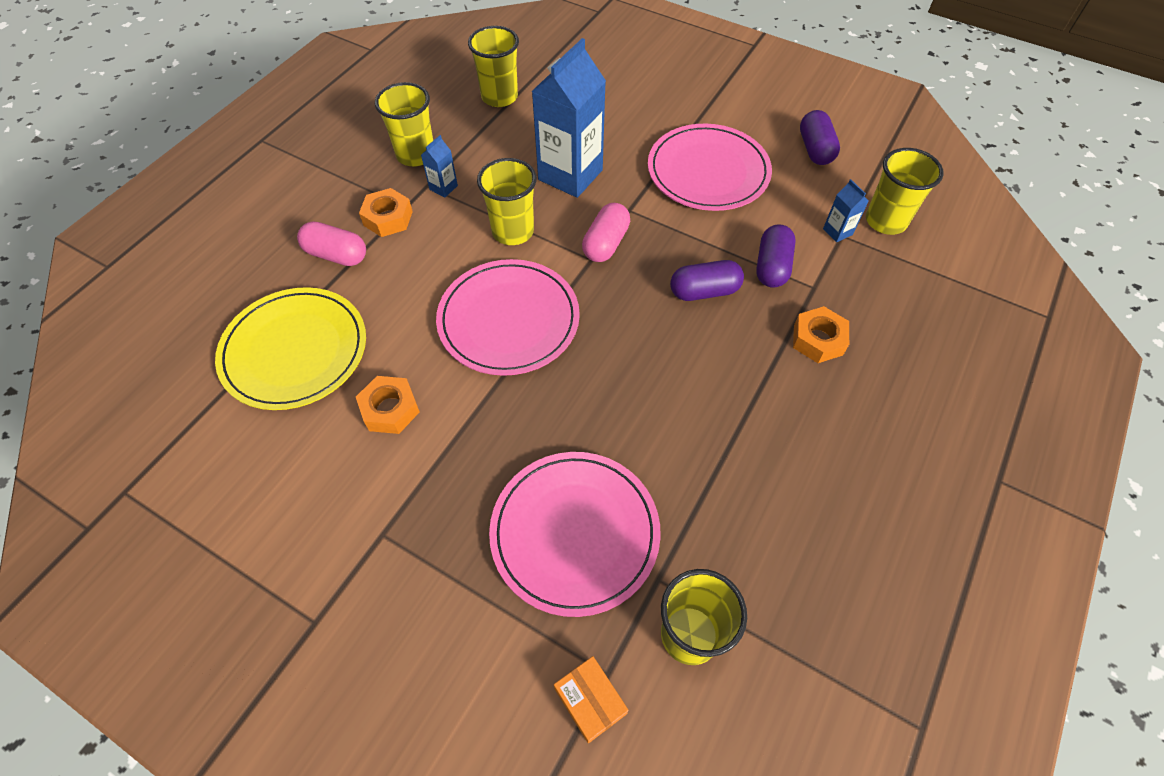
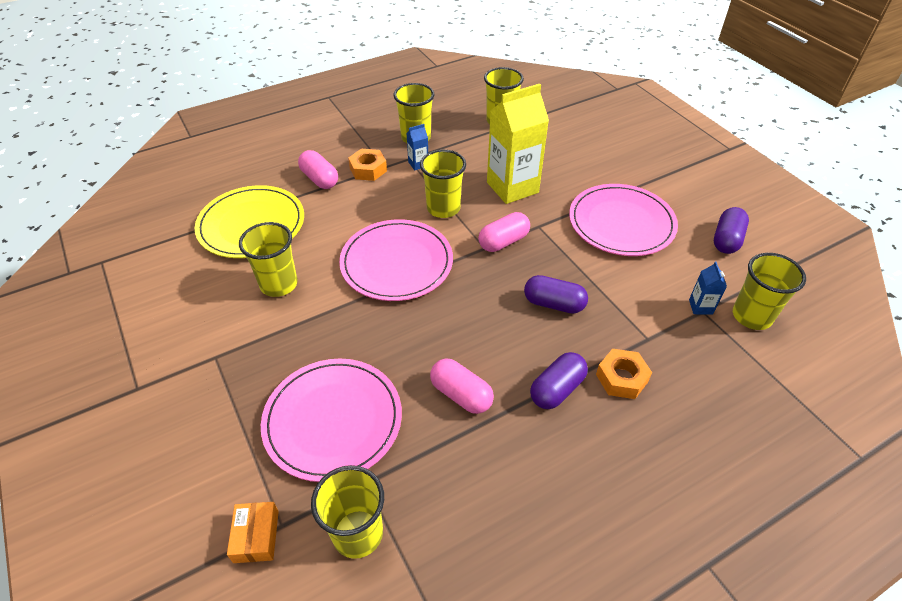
camera: 30 degrees right, 10 degrees down
orange nut [356,376,420,434] -> yellow cup [239,222,298,297]
blue carton [531,38,606,198] -> yellow carton [487,84,549,204]
purple capsule [756,225,796,288] -> purple capsule moved to [530,352,588,409]
none -> pink capsule [430,359,494,414]

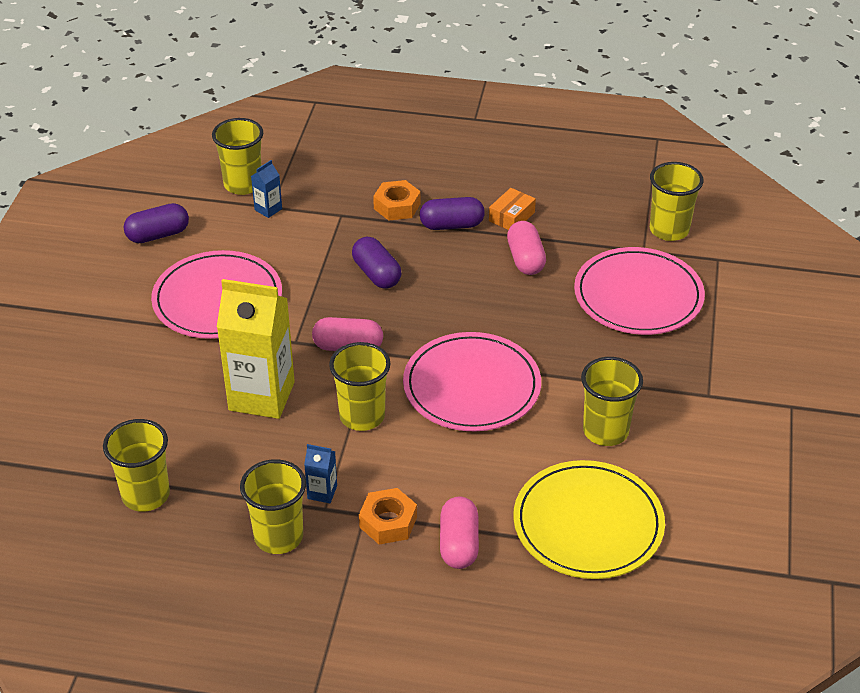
camera: 140 degrees left, 5 degrees down
orange box [227,502,279,563] -> orange box moved to [489,188,536,230]

